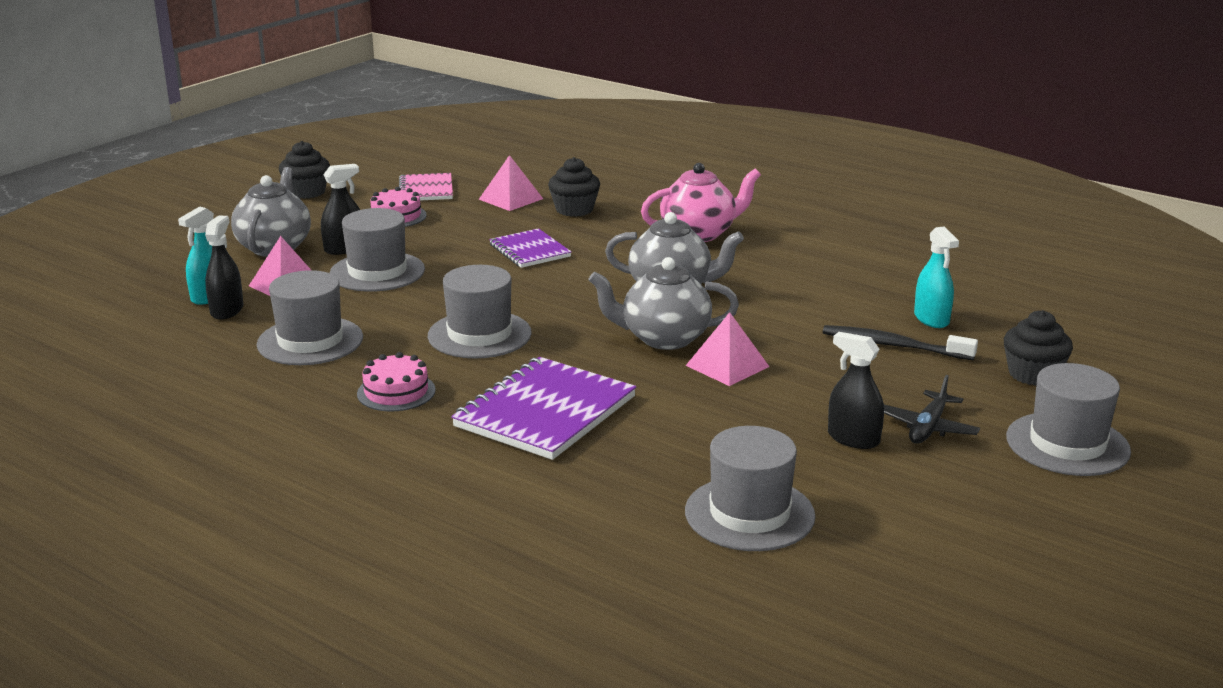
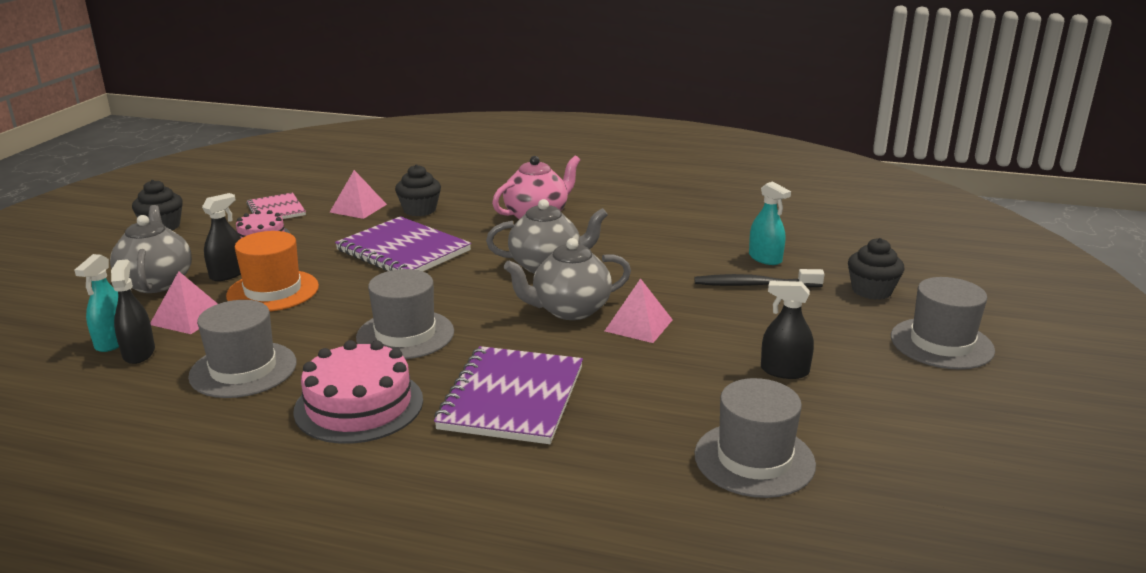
camera: 20 degrees left, 0 degrees up
grey hat [330,208,425,292] -> orange hat [226,231,319,311]
pink cake [357,352,436,411] -> pink cake [293,340,423,444], size x1.66
purple notebook [489,228,572,268] -> purple notebook [335,216,471,271], size x1.70
black plane [884,375,980,444] -> none

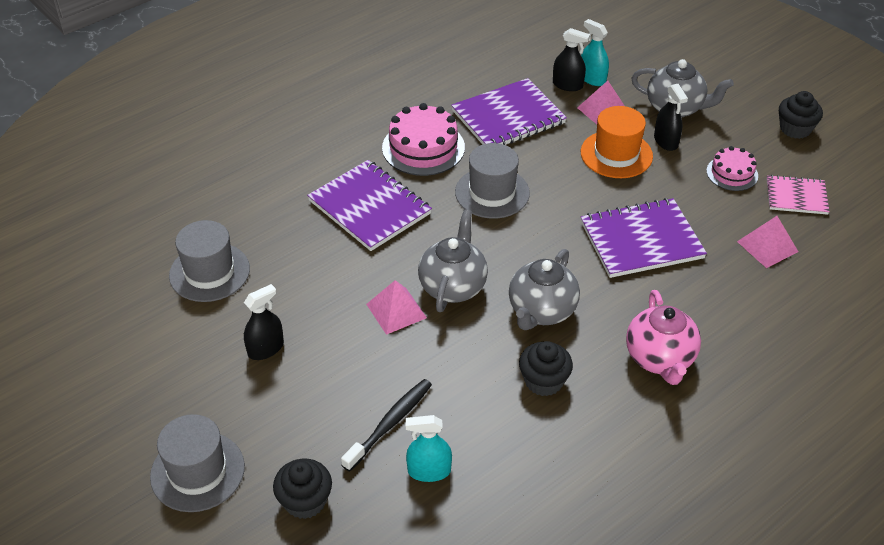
camera: 125 degrees right, 20 degrees up
grey hat [188,300,297,398] -> purple notebook [451,78,567,145]
black cupcake [395,164,441,216] -> black cupcake moved to [519,341,573,396]

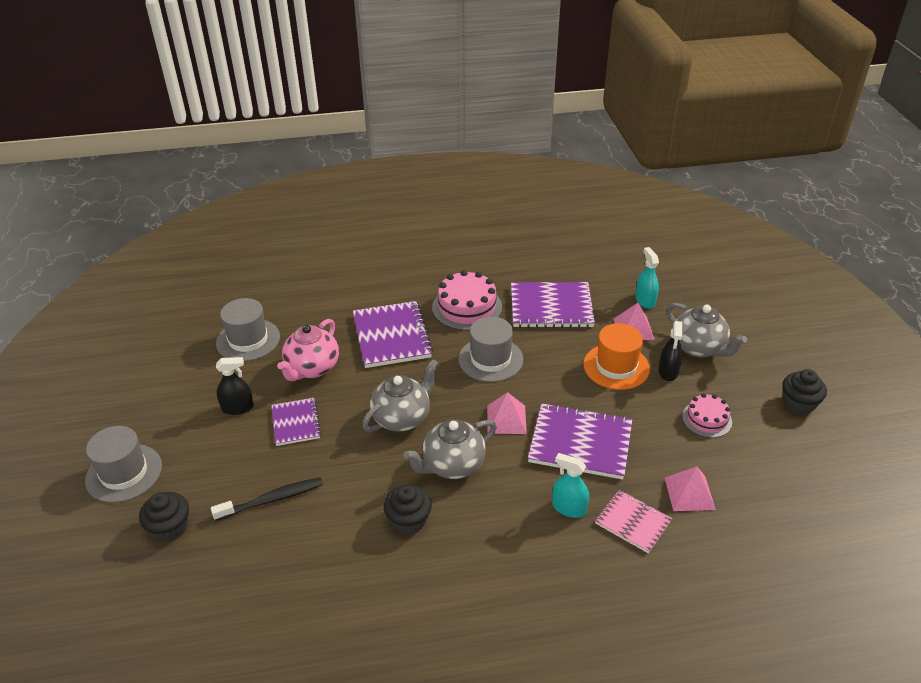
camera: 30 degrees right, 5 degrees down
pink pyramid [366,280,427,335] -> pink pyramid moved to [487,392,527,434]
turquoise spray bottle [405,415,452,482] -> turquoise spray bottle moved to [552,453,589,518]
black spray bottle [553,28,590,91] -> none
pink teapot [626,290,701,385] -> pink teapot moved to [277,319,339,381]
pink notebook [767,175,830,215] -> pink notebook moved to [595,490,672,553]
none -> purple notebook [271,398,321,446]

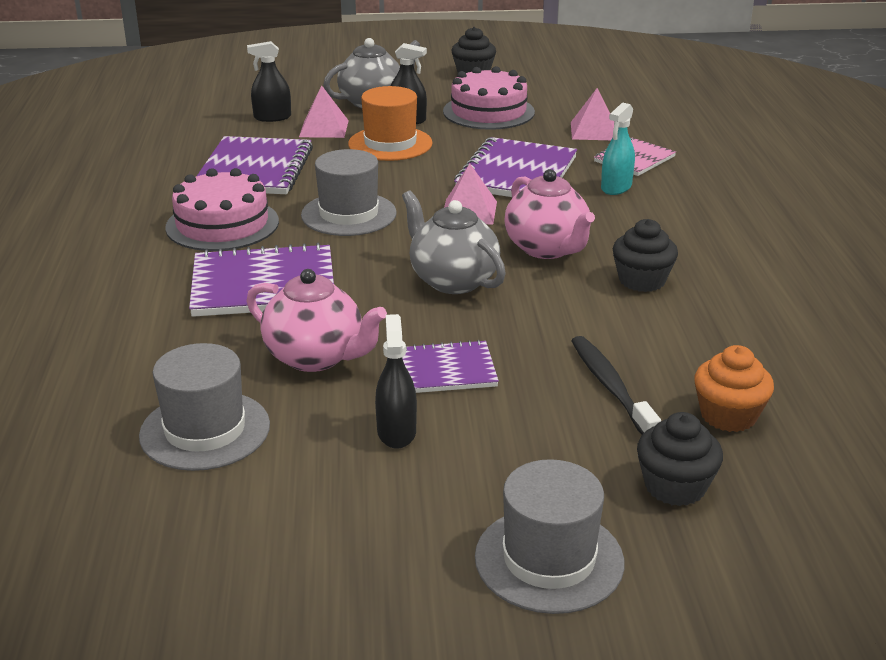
camera: 85 degrees left, 10 degrees down
grey teapot [403,419,496,479] -> pink teapot [504,169,595,259]
turquoise spray bottle [635,247,659,309] -> black spray bottle [247,41,291,122]
pink cake [682,393,732,438] -> pink cake [443,66,535,130], size x1.66
none -> orange cupcake [694,345,774,432]

